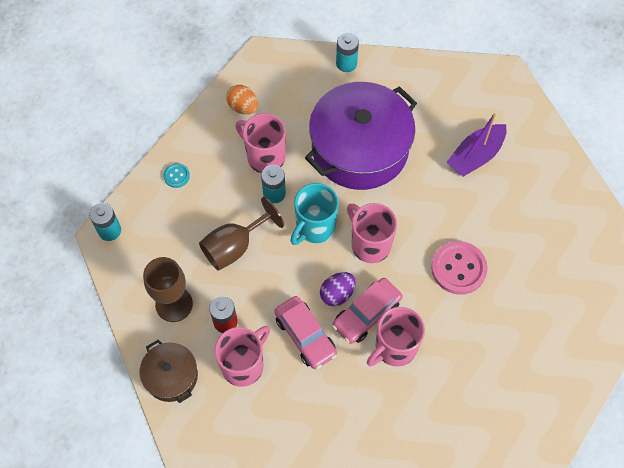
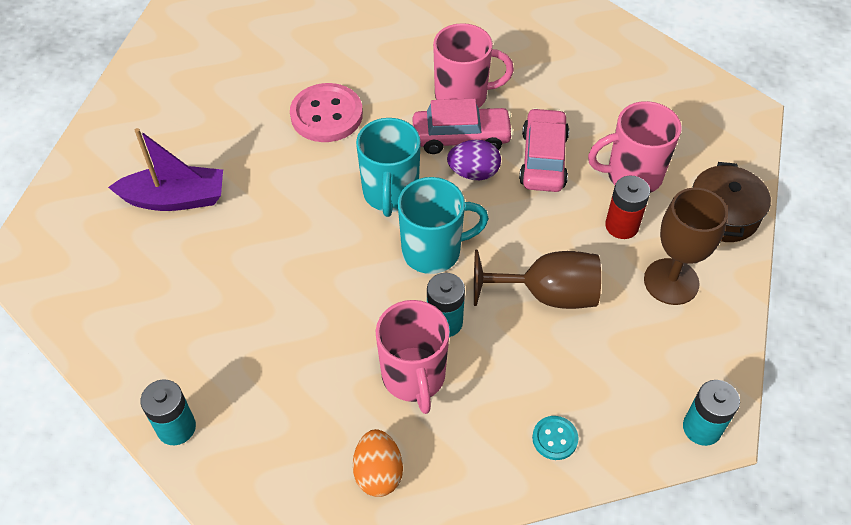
camera: 140 degrees left, 10 degrees down
purple pot [305,82,417,190] -> none
pink mug [347,203,397,263] -> turquoise mug [356,118,421,217]

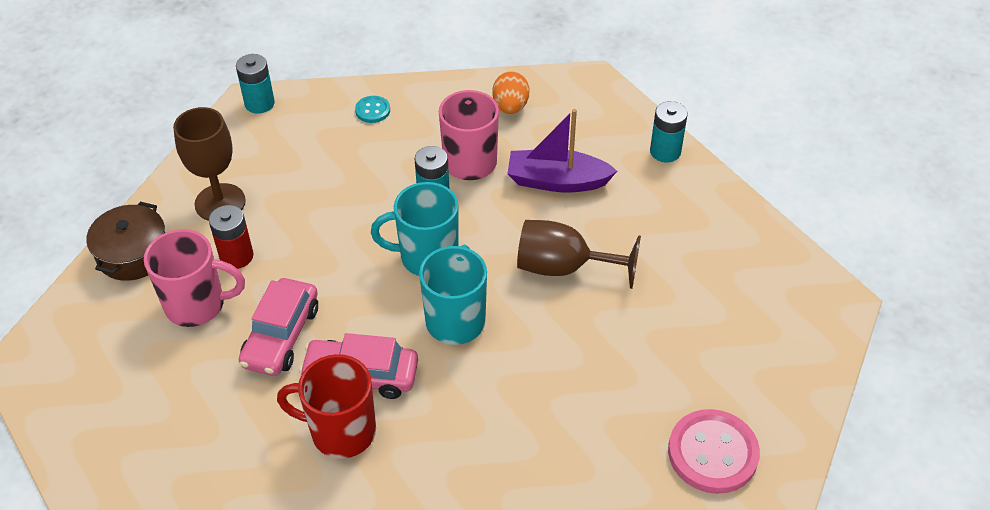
camera: 170 degrees left, 5 degrees down
purple boat [108,128,223,211] -> purple boat moved to [507,109,617,193]
pink button [290,83,363,142] -> pink button moved to [668,409,760,494]
pink mug [433,23,514,108] -> red mug [277,354,376,459]
purple egg [447,140,501,180] -> none
brown goblet [474,250,601,309] -> brown goblet moved to [517,220,641,289]

